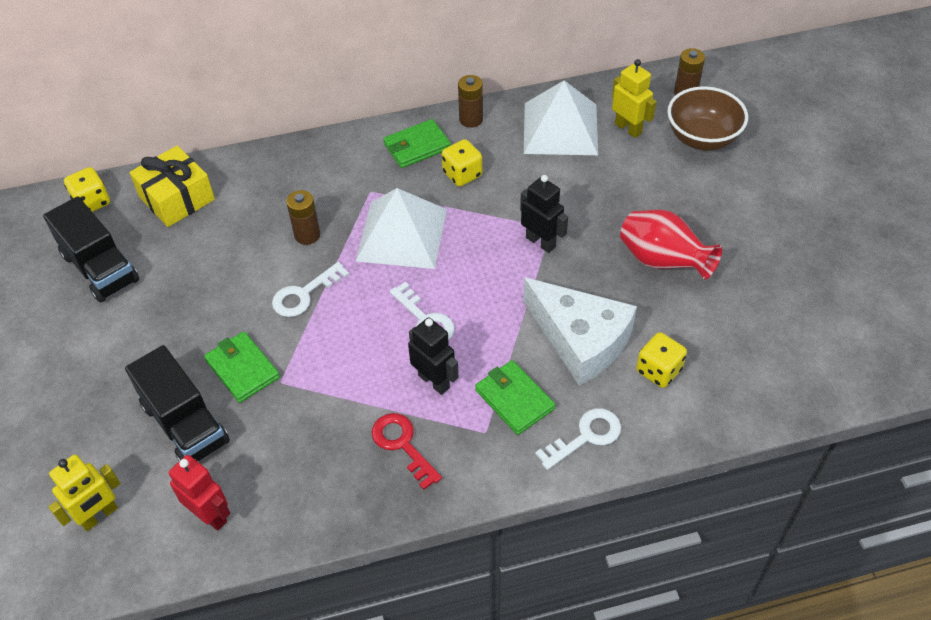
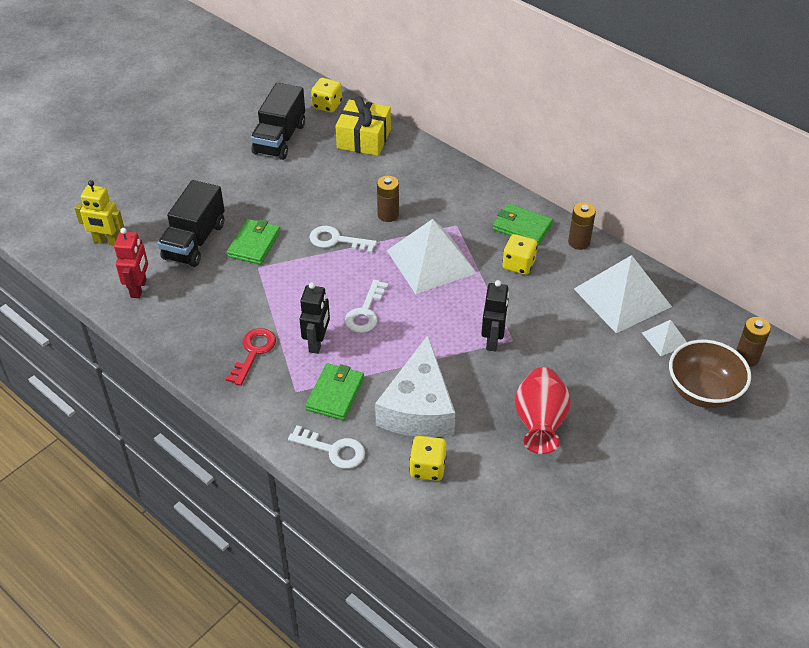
camera: 55 degrees right, 5 degrees down
yellow robot [612,59,656,138] -> white pyramid [642,320,687,356]

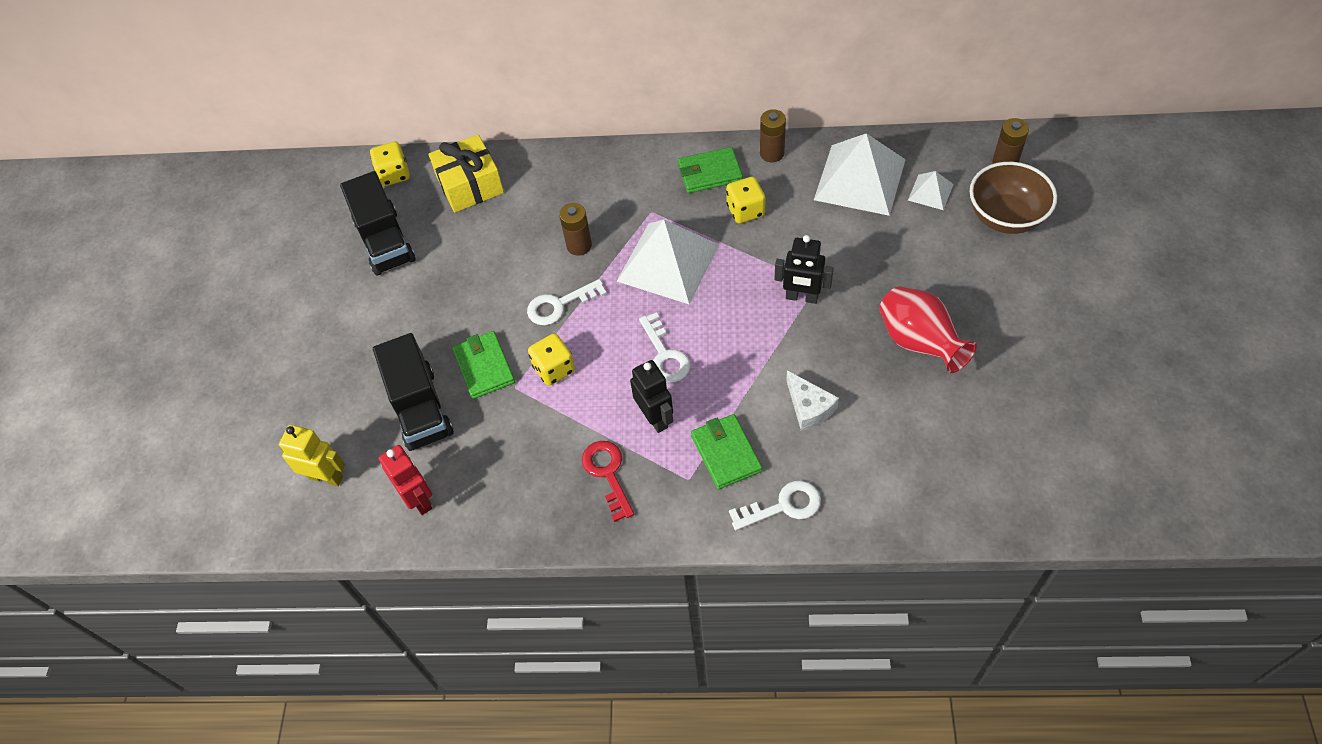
camera: 35 degrees left, 10 degrees up
yellow robot [74,180,124,246] -> yellow robot turned 135 degrees counterclockwise [278,425,345,486]
white cheese [375,335,455,437] -> white cheese [786,370,839,431], size x0.51
yellow dice [410,436,447,481] -> yellow dice moved to [528,334,575,386]
black robot [482,280,509,351] -> black robot turned 135 degrees clockwise [775,235,834,304]

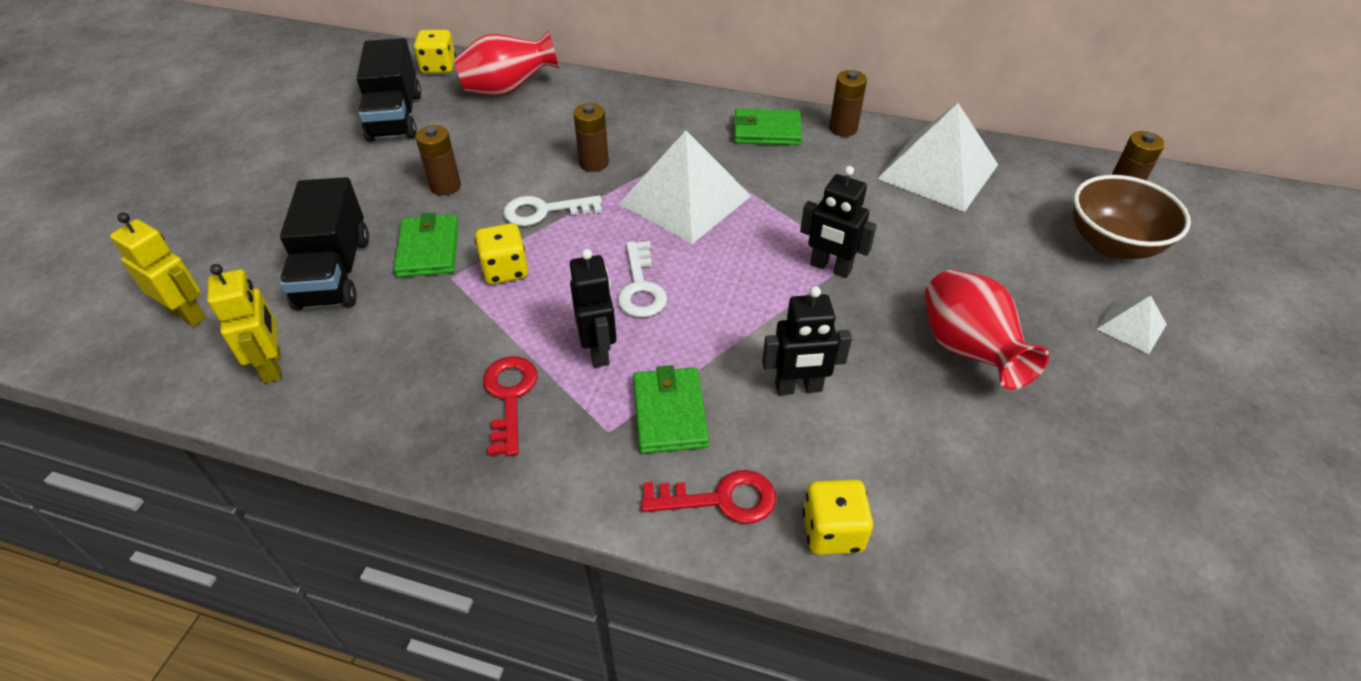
camera: 10 degrees right, 10 degrees down
red robot [379,445,432,515] -> yellow robot [207,264,281,383]
yellow gift [428,134,504,213] -> red vase [455,31,559,96]
yellow dice [726,177,766,223] -> yellow dice moved to [803,479,873,555]
white key [729,481,821,531] -> red key [641,470,776,524]
white cheese [786,370,839,431] -> black robot [762,286,852,395]
white pyramid [908,171,954,210] -> white pyramid moved to [1097,295,1167,354]
none -> brown battery [415,125,461,195]

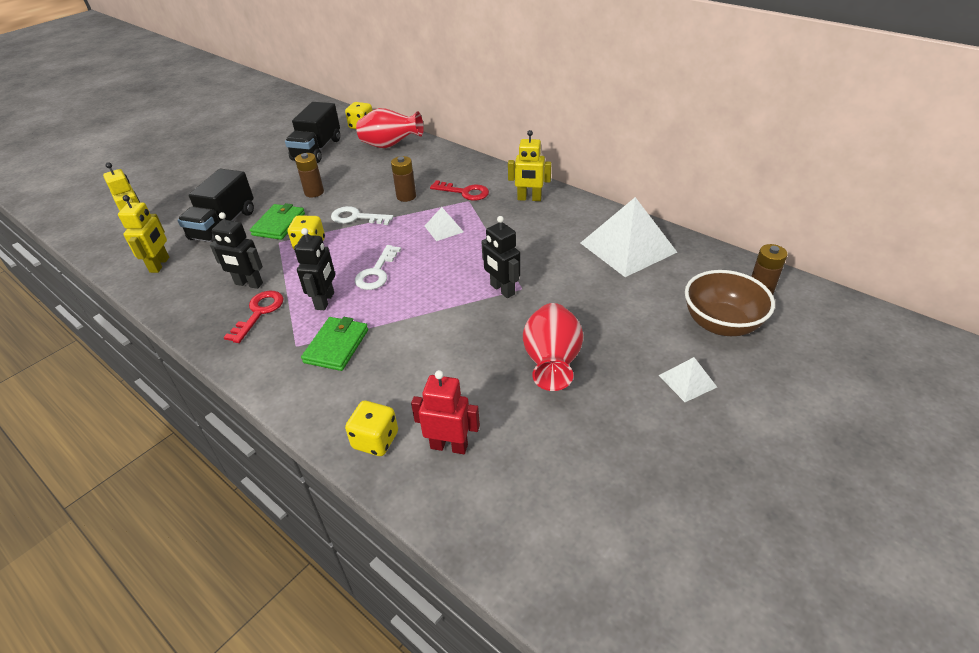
camera: 25 degrees right, 5 degrees down
white pyramid [619,131,751,244] -> white pyramid [425,207,464,241], size x0.47
red key [641,470,776,524] -> red key moved to [430,180,489,201]
green wallet [733,108,802,146] -> yellow robot [508,130,551,201]
black robot [762,286,852,395] -> black robot moved to [210,212,263,289]
brown battery [829,70,867,137] -> none
none -> red robot [411,370,480,454]

